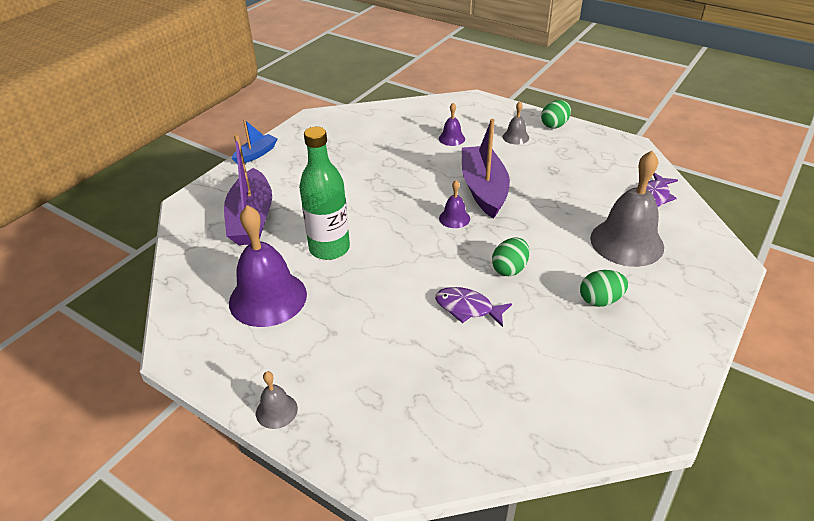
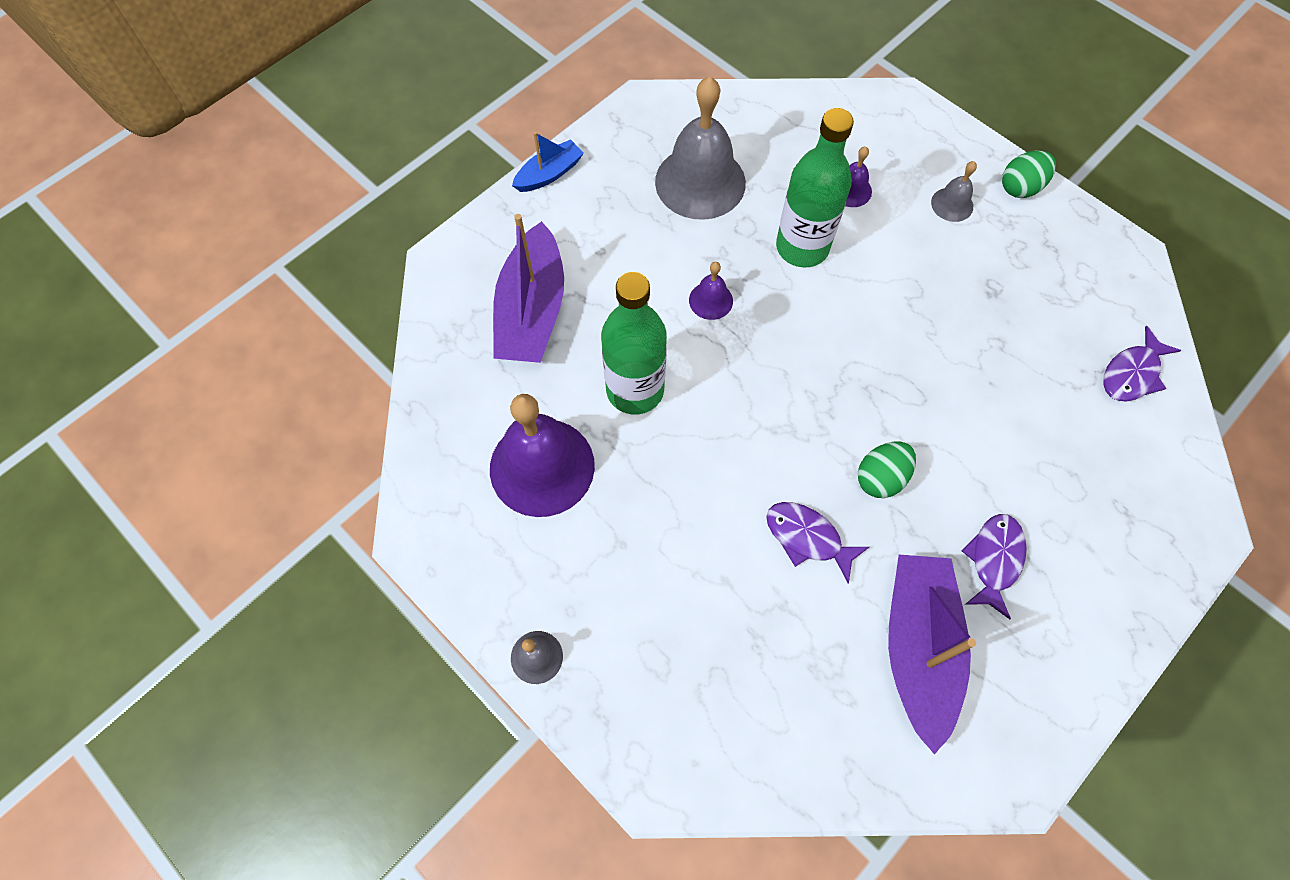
camera: 10 degrees right, 25 degrees up
purple bell [439,180,470,228] -> purple bell moved to [689,262,733,320]
purple boat [462,119,510,219] -> purple boat moved to [888,555,976,755]
green egg [580,270,628,307] -> purple fish [961,514,1027,619]
grey bell [590,151,664,267] -> grey bell moved to [655,76,746,220]
none -> green bottle [776,108,854,268]

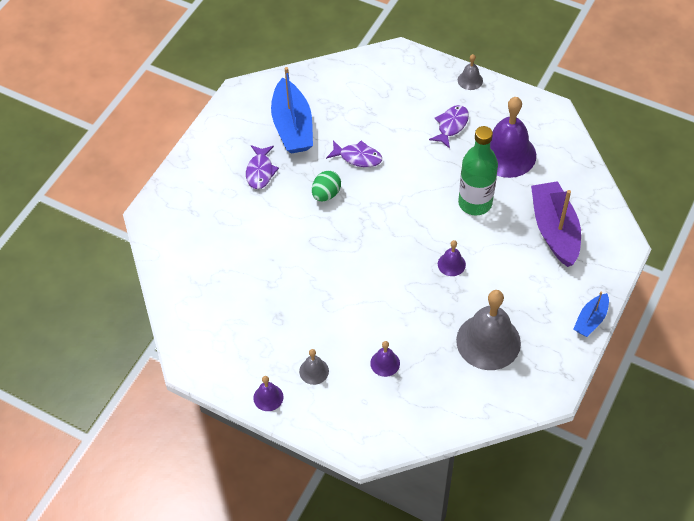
camera: 165 degrees right, 10 degrees down
green bottle [776,108,854,268] -> none
purple boat [888,555,976,755] -> blue boat [271,67,313,154]
green egg [1002,151,1056,198] -> purple bell [253,376,284,411]
purple fish [1103,326,1181,402] -> purple fish moved to [429,105,469,149]

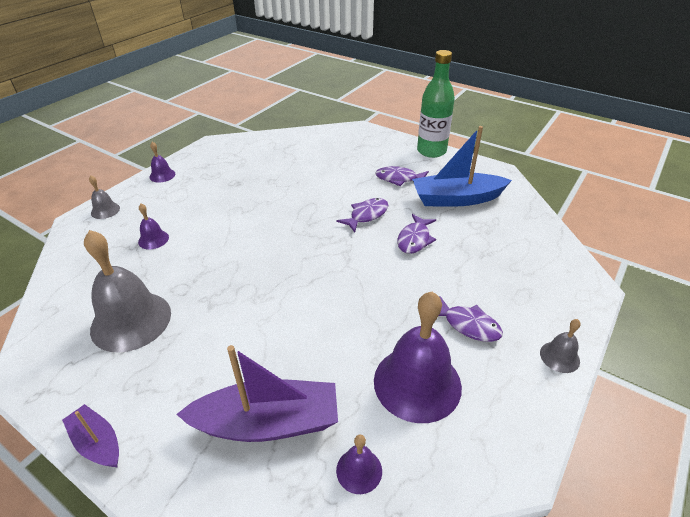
camera: 95 degrees right, 15 degrees down
grey bell [299,349,329,385] -> grey bell moved to [89,176,120,219]
green egg [312,171,341,201] -> purple fish [336,198,389,232]
purple bell [438,240,466,276] -> purple bell moved to [336,435,382,494]
green bottle [458,126,498,215] -> green bottle moved to [417,50,455,158]
blue boat [574,292,609,337] -> purple boat [62,404,119,467]

